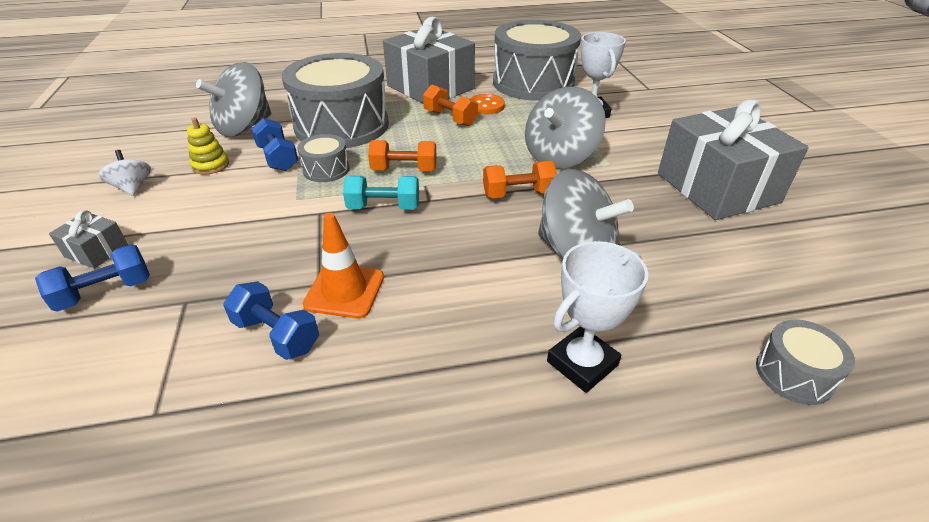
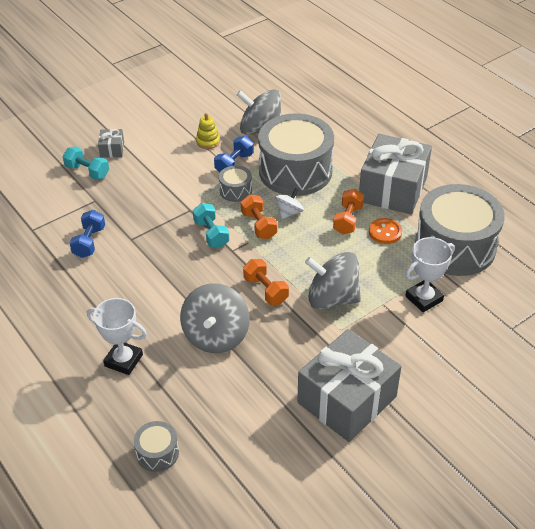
camera: 65 degrees right, 5 degrees up
blue dumbbell [35,244,150,312] -> turquoise dumbbell [63,147,109,180]
white spinning top [98,150,151,196] -> white spinning top moved to [275,188,304,219]
orange traffic cone [303,213,384,318] -> none

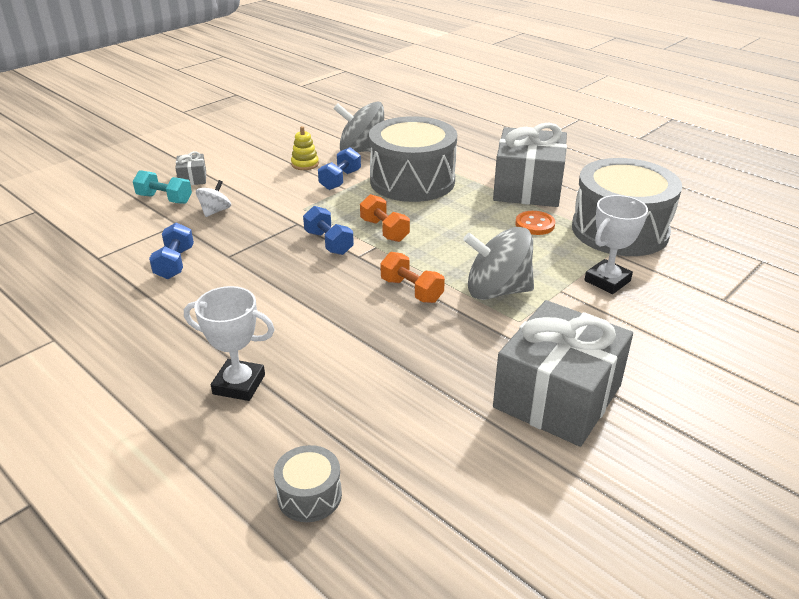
camera: 10 degrees left, 10 degrees down
grey spinning top [180,283,250,353] -> none
turquoise dumbbell [193,203,229,248] -> blue dumbbell [303,206,354,255]
grey drum [219,165,252,202] -> none
white spinning top [275,188,304,219] -> white spinning top moved to [196,180,231,217]
orange dumbbell [333,189,364,234] -> none

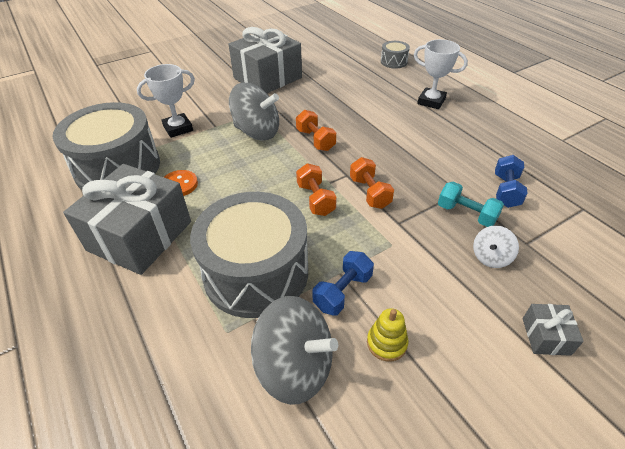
camera: 165 degrees left, 10 degrees up
turquoise dumbbell [133,170,192,204] -> turquoise dumbbell moved to [438,182,504,227]
blue dumbbell [303,206,354,255] -> orange dumbbell [350,157,394,209]

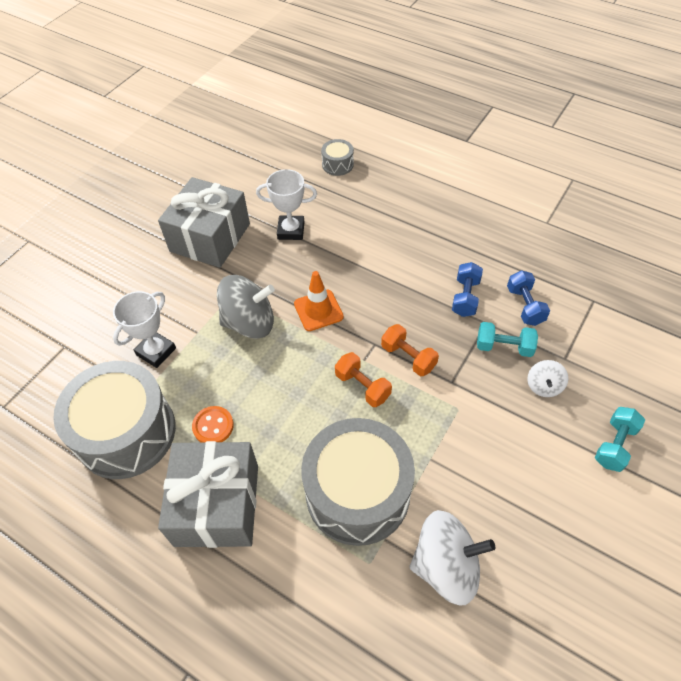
camera: 25 degrees left, 10 degrees up
grey spinning top [251,296,338,405] -> white spinning top [409,510,495,605]
orange dumbbell [296,110,336,151] -> orange traffic cone [294,271,344,331]
blue dumbbell [313,251,374,316] -> blue dumbbell moved to [452,262,483,317]
yellow stacking toy [367,308,408,362] -> none
white trophy [414,39,468,109] -> white trophy moved to [256,169,317,240]
grey gift [523,304,584,356] -> turquoise dumbbell [595,407,645,472]

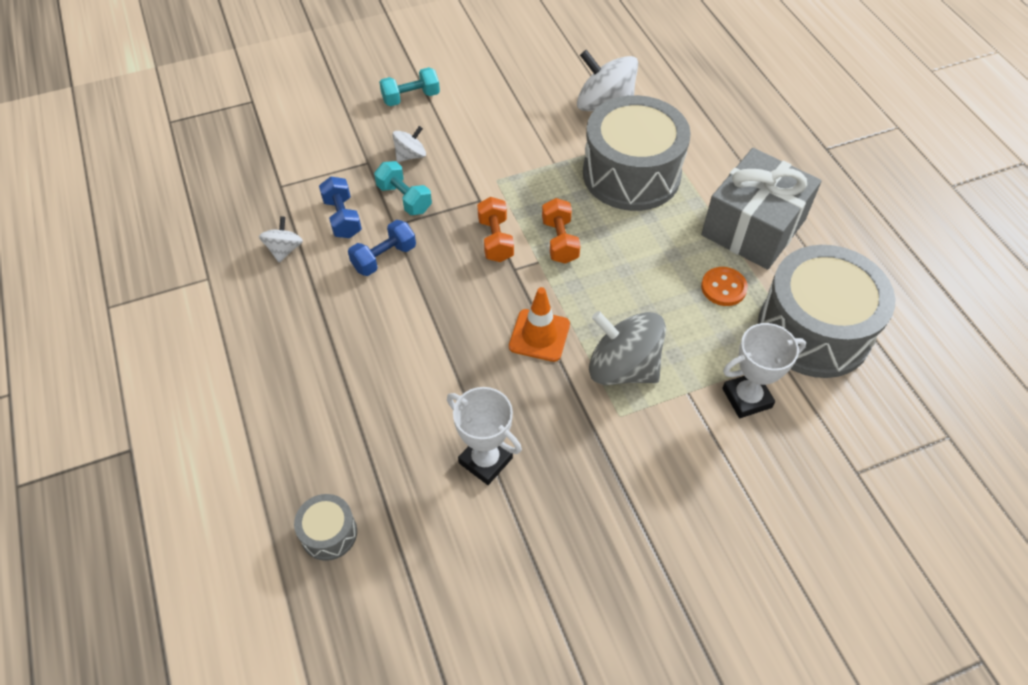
camera: 145 degrees left, 0 degrees up
grey gift [158,177,250,268] -> none
blue dumbbell [507,270,550,326] -> blue dumbbell turned 45 degrees counterclockwise [319,177,362,238]
none -> white spinning top [259,216,303,263]

